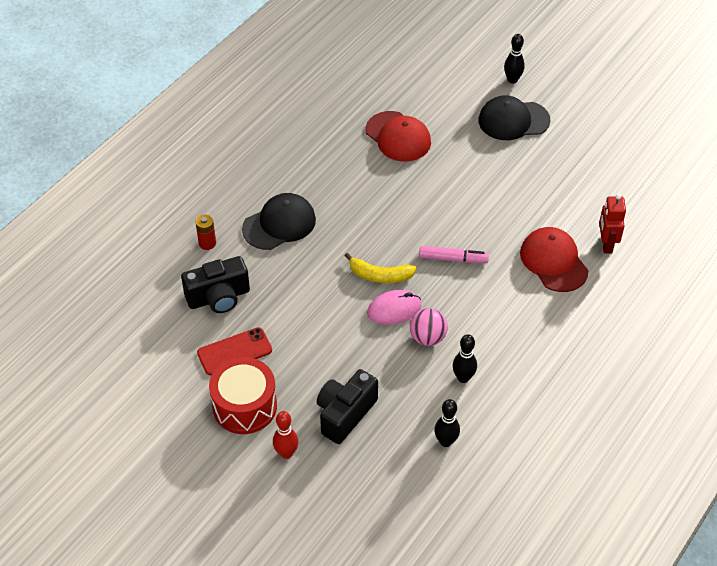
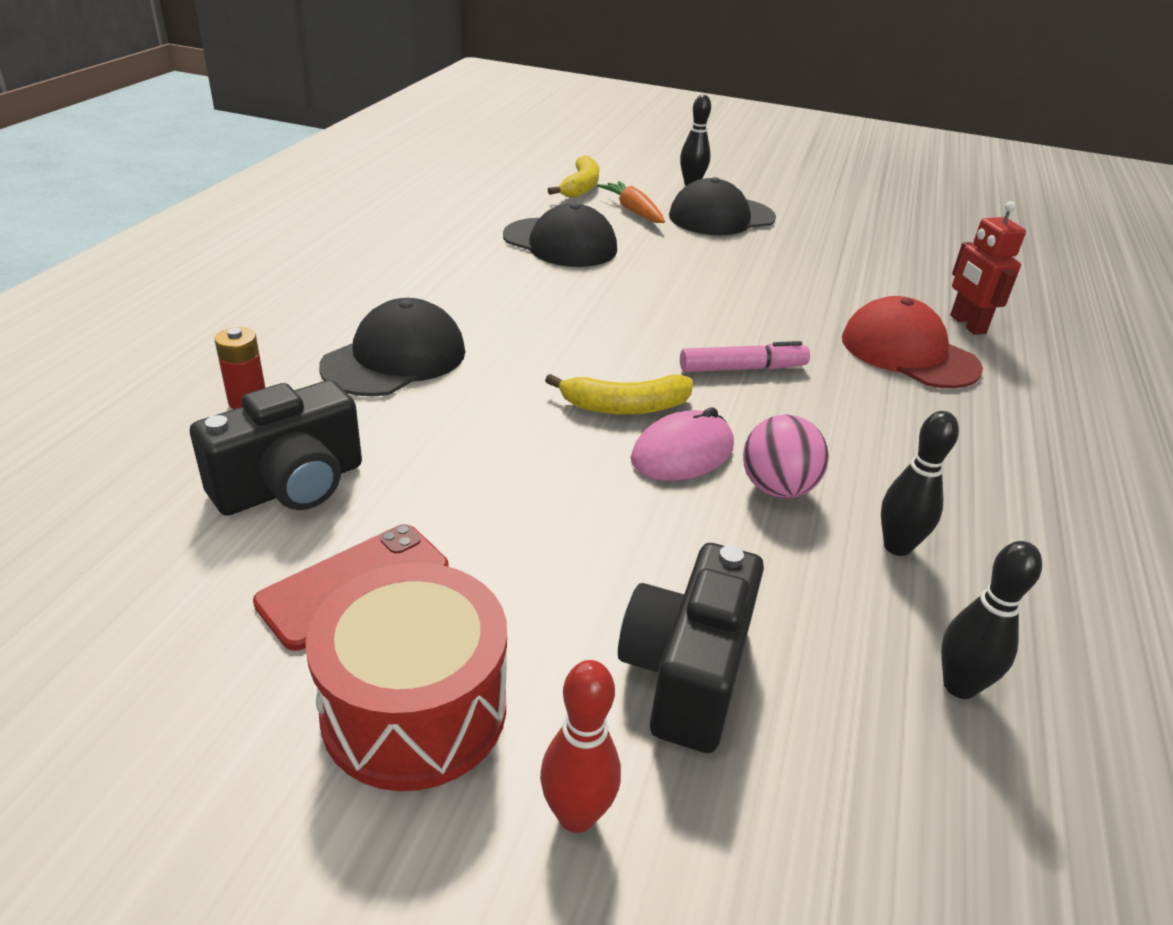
camera: 20 degrees left, 15 degrees down
red cap [365,111,431,162] -> black cap [503,203,617,267]
none -> yellow banana [548,155,599,198]
none -> orange carrot [597,181,665,223]

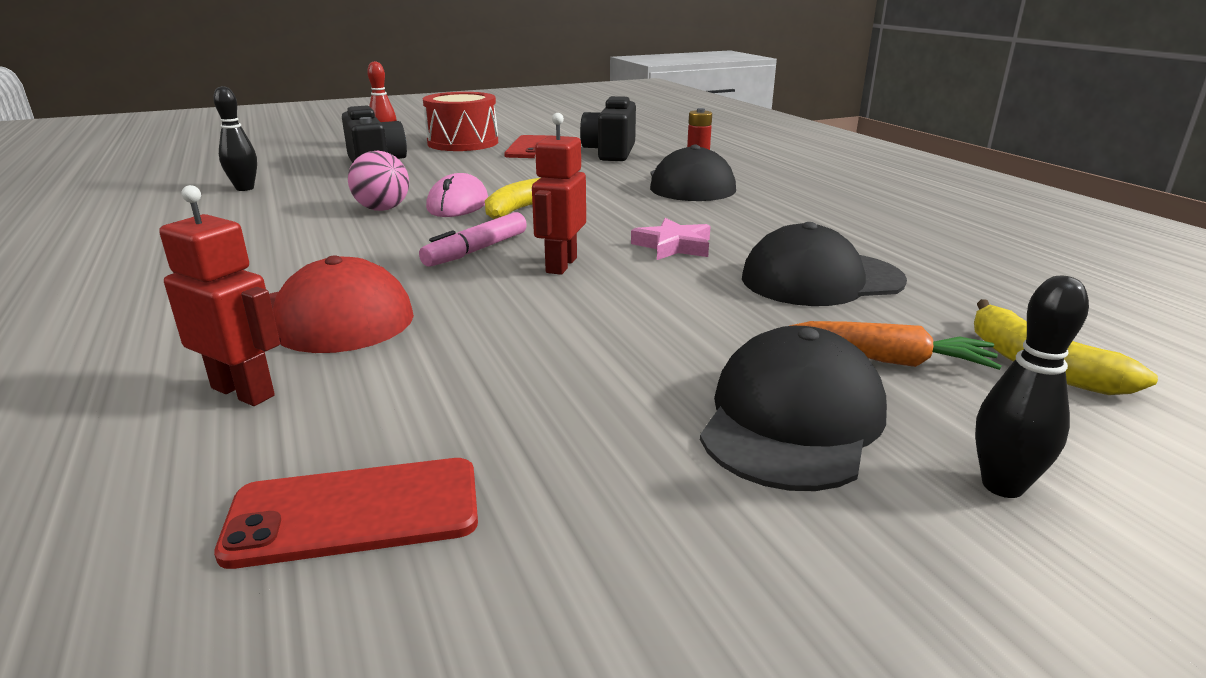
camera: 140 degrees right, 10 degrees down
black bowling pin [881,411,959,556] -> none
none -> red phone [214,458,478,569]
none -> red robot [532,113,586,275]
none -> pink star [631,218,710,260]

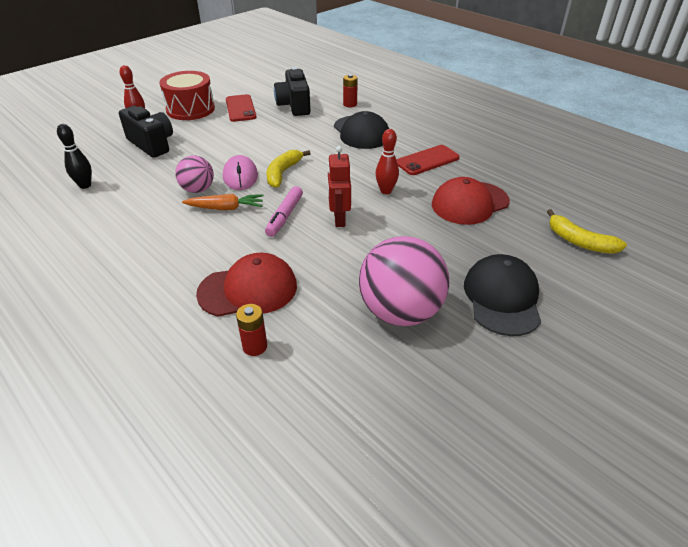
camera: 20 degrees left, 15 degrees up
red robot [159,185,280,406] -> red battery [236,304,267,356]
red phone [214,458,478,569] -> red phone moved to [397,145,460,175]
pink star [631,218,710,260] -> red bowling pin [375,129,399,194]
black cap [742,222,907,306] -> red cap [432,177,510,225]
orange carrot [790,321,1002,370] -> orange carrot moved to [182,194,264,210]
black bowling pin [975,276,1089,498] -> none
none -> pink ball [359,236,449,326]

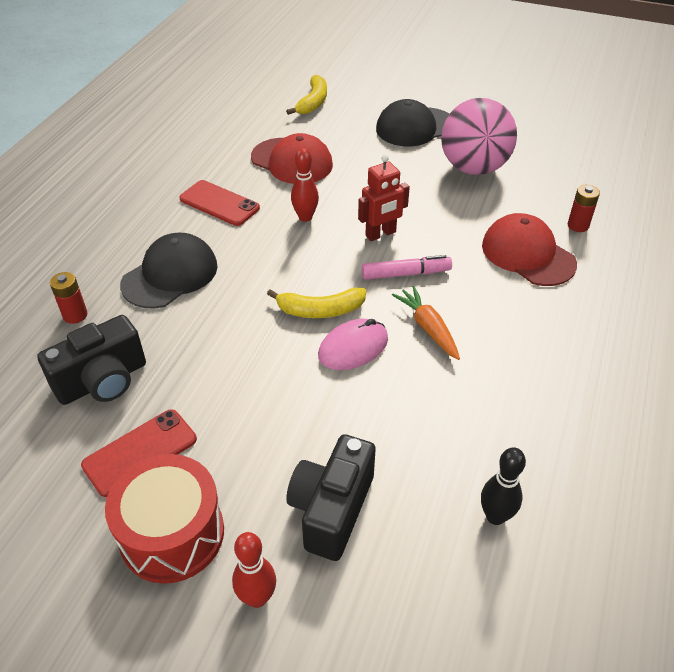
camera: 115 degrees left, 5 degrees up
pink ball [175,156,214,193] -> none

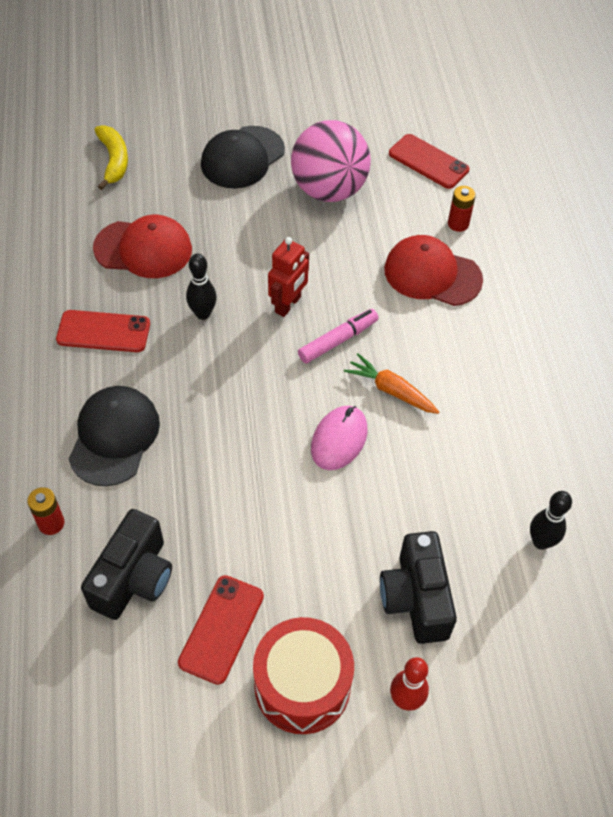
camera: 30 degrees left, 10 degrees up
yellow banana [267,288,366,318] -> none
red bowling pin [291,148,319,222] -> black bowling pin [186,253,217,320]
none -> red phone [389,134,470,189]

